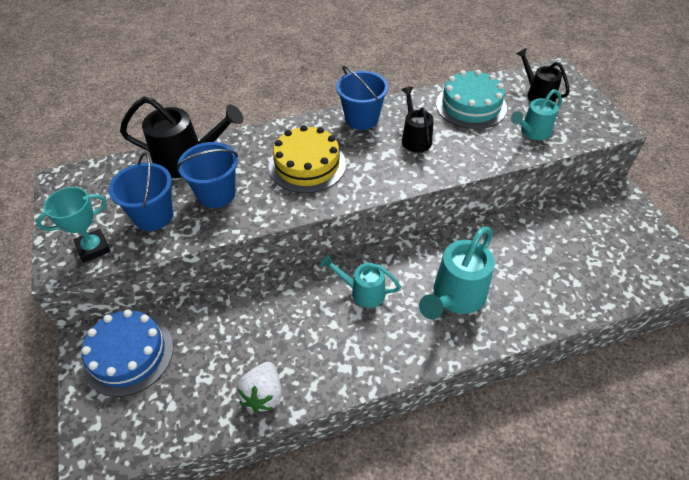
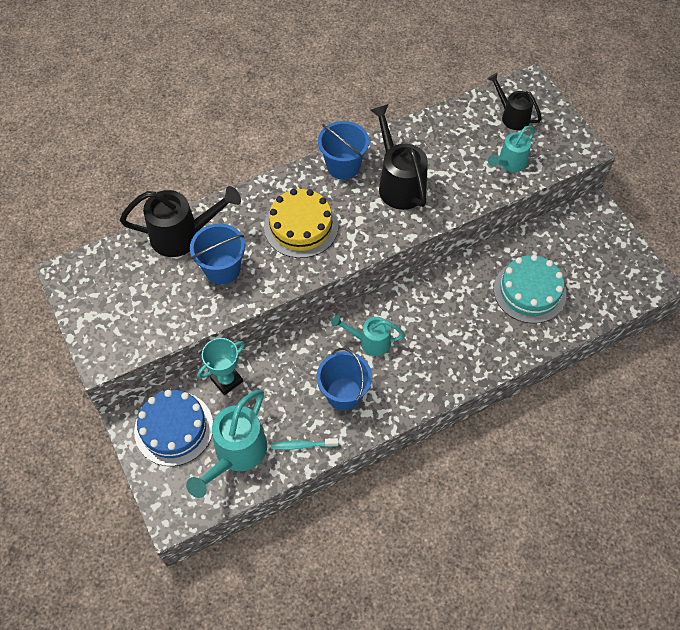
camera: 10 degrees left, 10 degrees up
turquoise trophy [36,187,110,263] -> turquoise trophy moved to [198,338,245,395]
blue bucket [108,152,173,231] -> blue bucket moved to [316,348,372,411]
white strawberry [237,362,282,412] -> turquoise toothbrush [271,438,338,450]
black watering can [401,87,434,152] -> black watering can [370,104,428,210], size x1.61
turquoise watering can [419,226,495,319] -> turquoise watering can moved to [186,390,267,498]
turquoise cake [436,70,507,129] -> turquoise cake moved to [494,255,567,323]

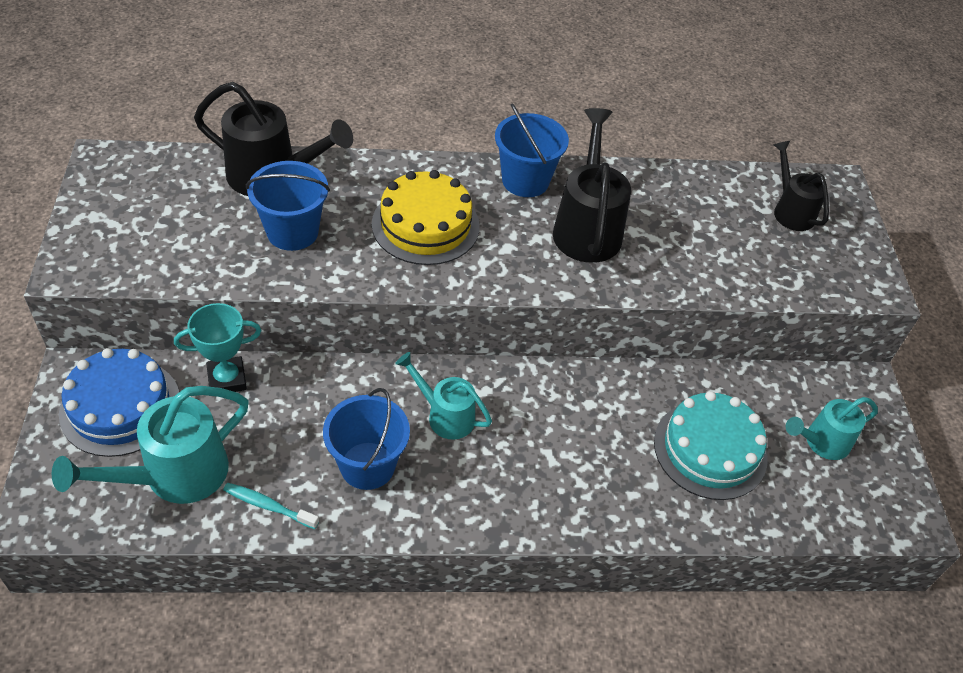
camera: 20 degrees right, 10 degrees down
turquoise watering can [488,126,535,172] -> turquoise watering can moved to [786,397,878,460]

